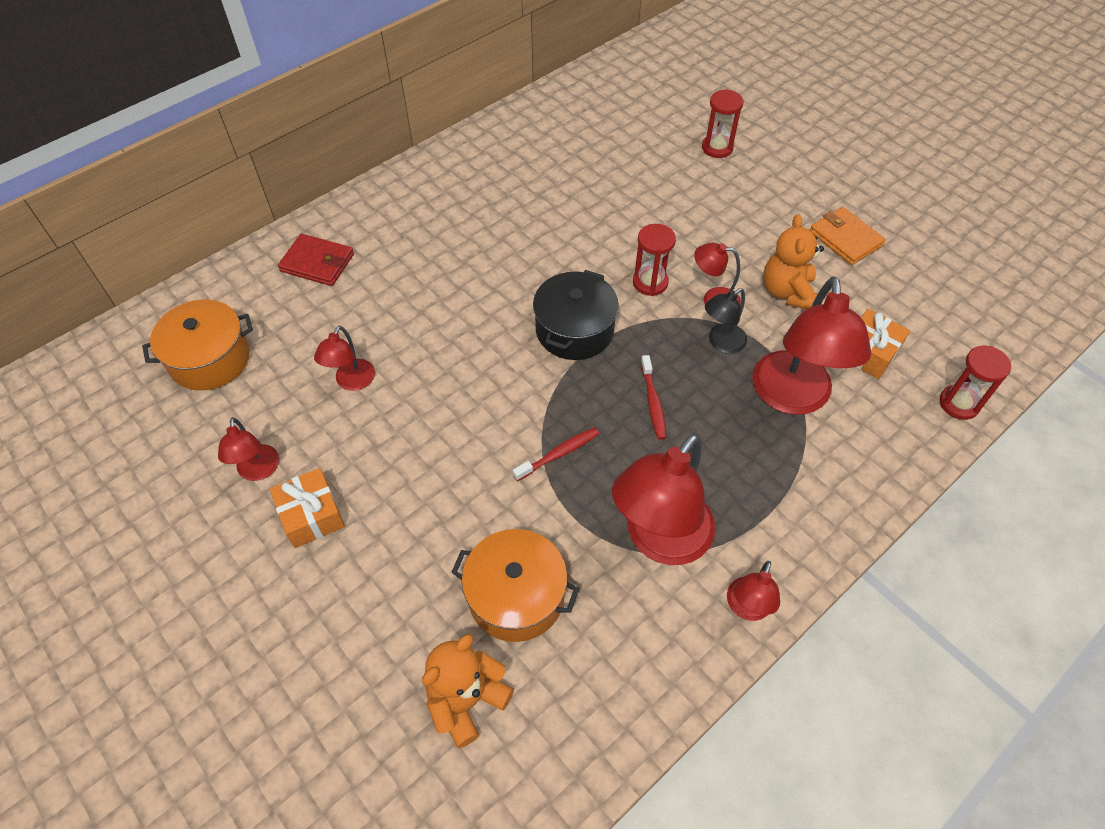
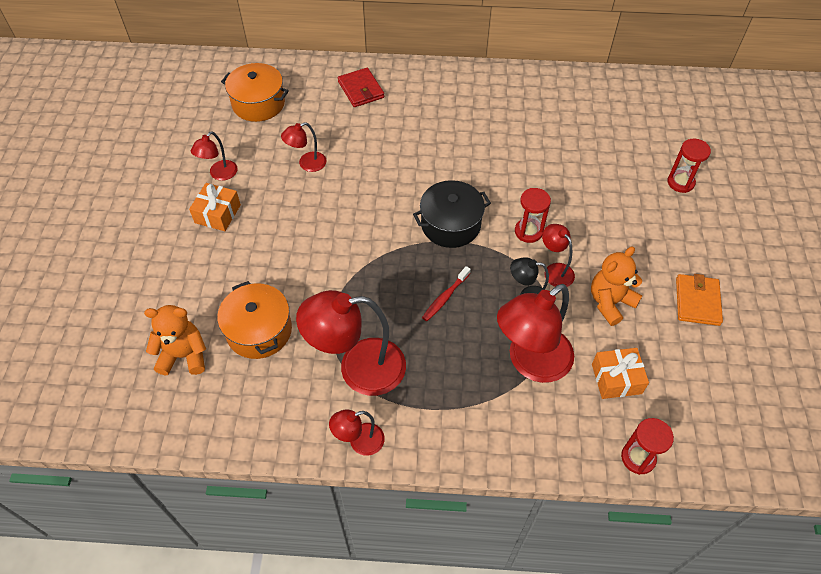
camera: 45 degrees right, 0 degrees up
red toothbrush [513,427,599,481] -> none

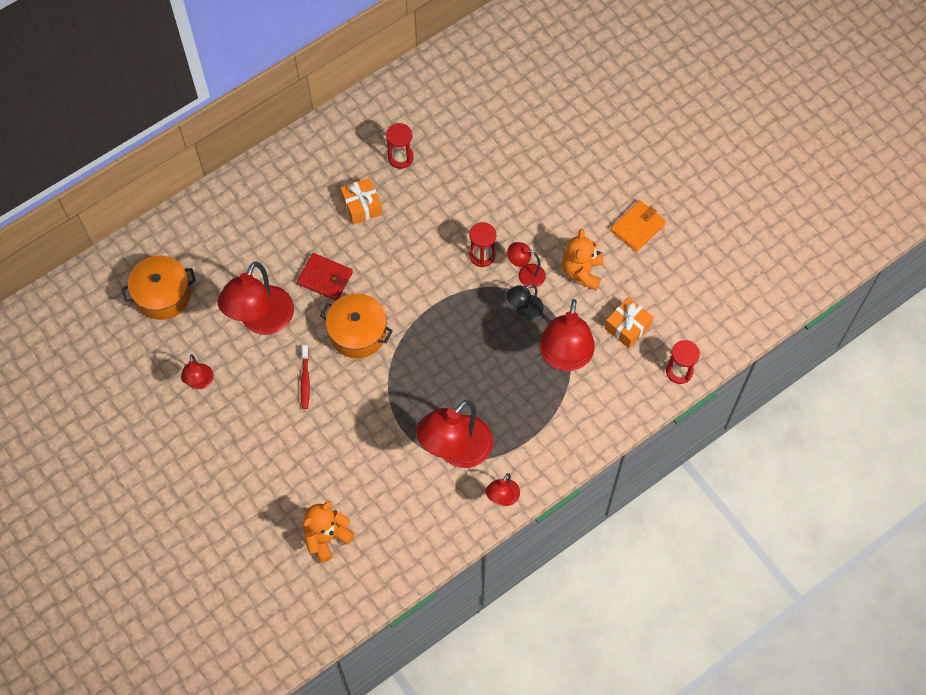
camera: 40 degrees left, 10 degrees up
orange gift [189,183,241,231] -> orange gift moved to [340,178,382,225]
orange pot [217,281,292,359] -> orange pot moved to [320,293,393,358]
red lamp [281,122,327,172] -> red lamp [218,262,294,335], size x1.98
red wallet [338,68,384,107] -> red wallet moved to [297,253,353,301]
black pot [413,180,491,248] -> none
red toothbrush [422,266,471,321] -> red toothbrush moved to [300,345,310,409]
red hourglass [667,139,711,193] -> red hourglass moved to [386,123,414,169]
orange wallet [676,274,723,326] -> orange wallet turned 75 degrees clockwise [610,200,666,252]

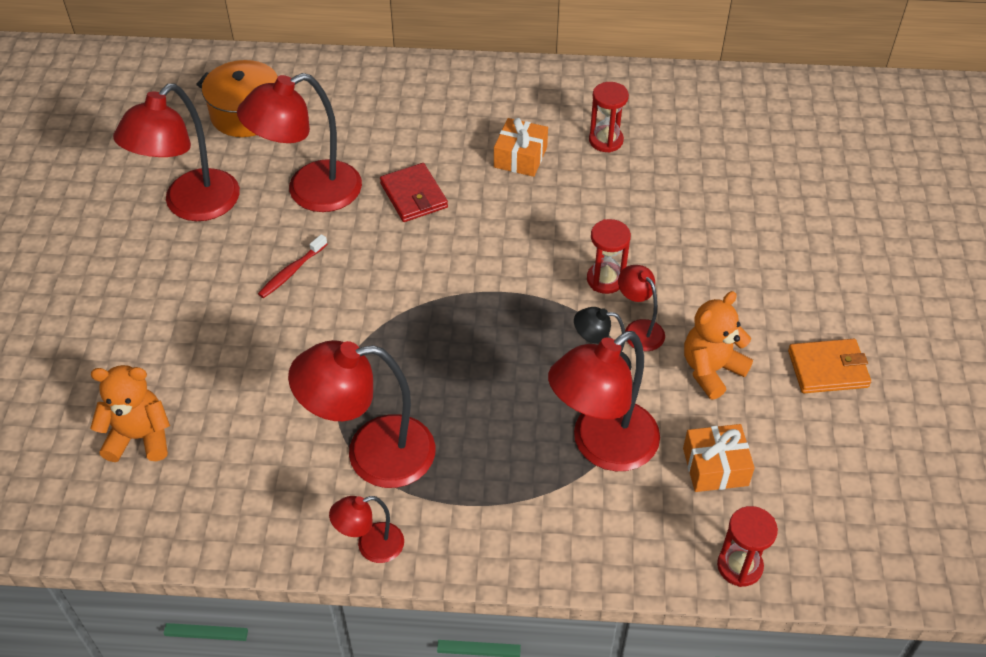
camera: 40 degrees right, 15 degrees down
red lamp [181,354,214,389] -> red lamp [113,84,240,221], size x1.98
orange pot [320,293,393,358] -> none

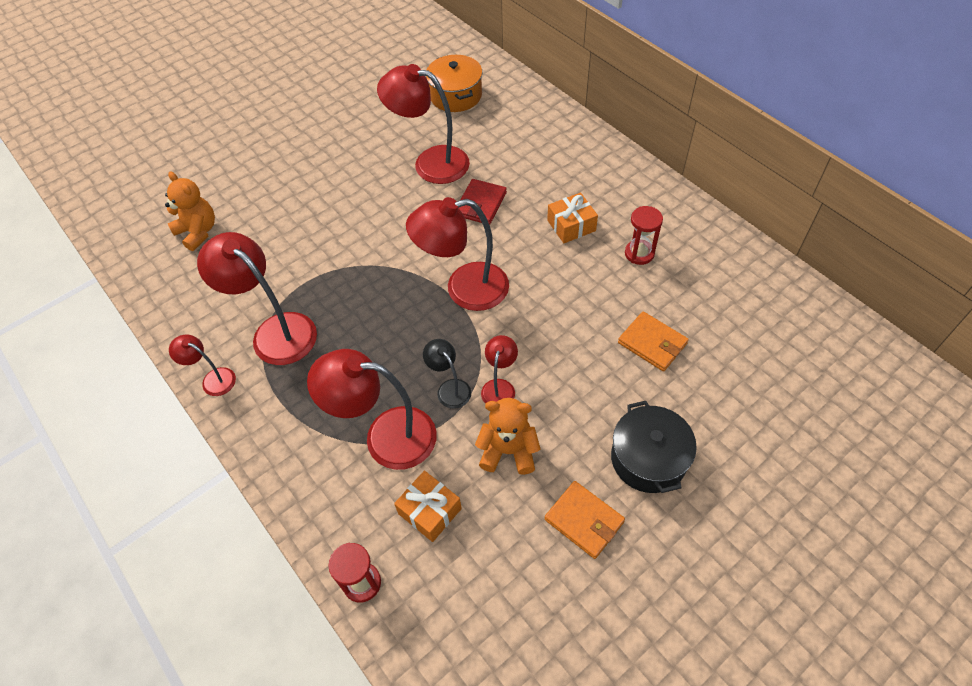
camera: 50 degrees right, 5 degrees up
red lamp [113,84,240,221] -> red lamp moved to [406,197,509,311]
red toothbrush [258,234,327,298] -> none
red hourglass [587,219,631,294] -> none
none -> black pot [611,401,697,493]
none -> orange wallet [618,311,689,371]

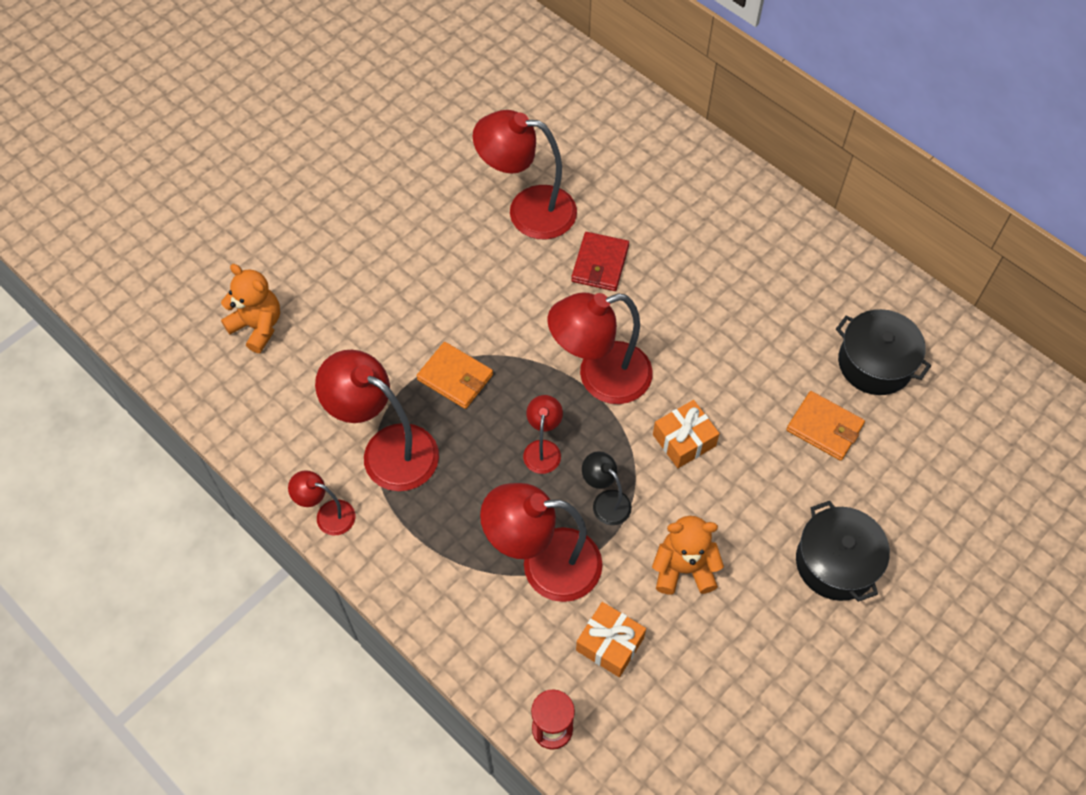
camera: 10 degrees left, 5 degrees up
orange pot [426,55,482,112] -> none
red lamp [481,335,518,403] -> red lamp moved to [523,395,563,474]
orange wallet [545,481,625,559] -> orange wallet moved to [416,342,493,409]
orange gift [547,193,598,243] -> orange gift moved to [653,400,720,468]
red hourglass [625,206,663,265] -> none
none -> black pot [836,309,931,395]

